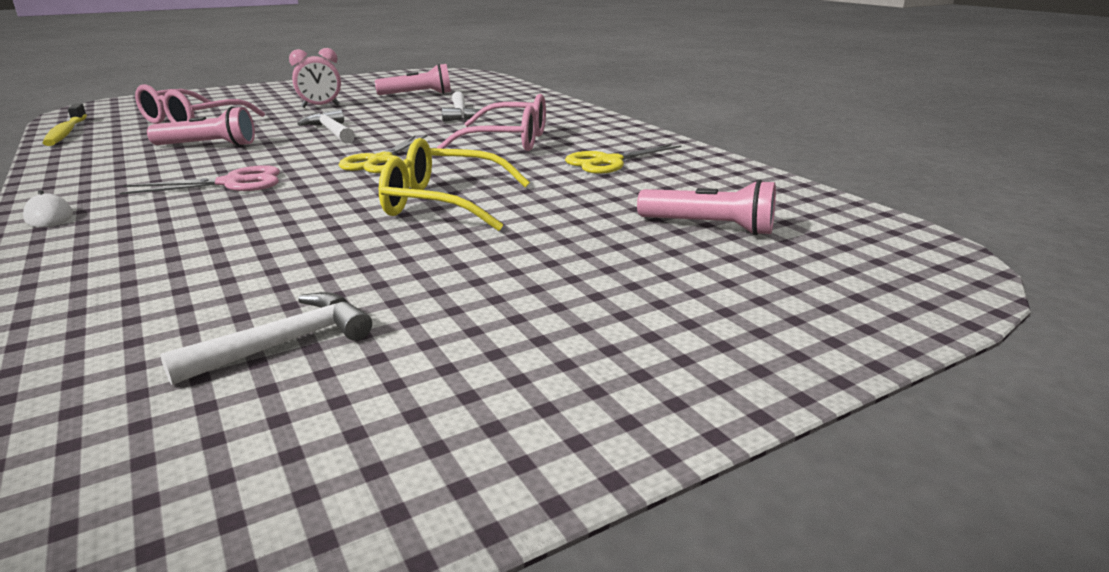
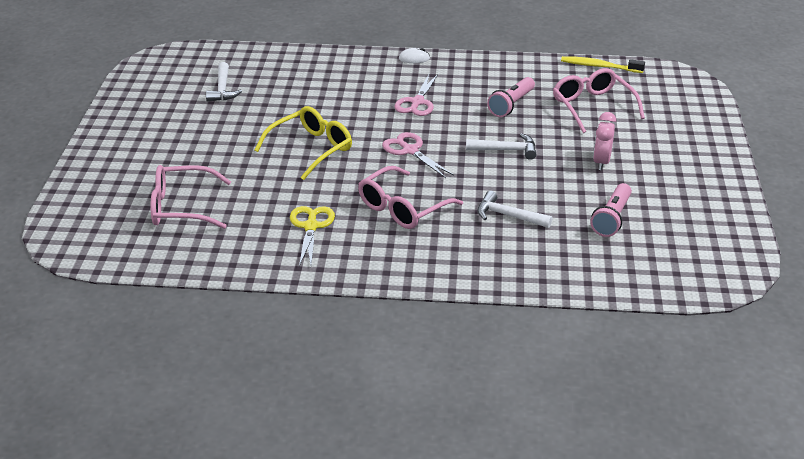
camera: 125 degrees right, 10 degrees up
yellow scissors [339,135,427,173] -> pink scissors [382,132,454,178]
pink flashlight [637,179,776,235] -> pink glasses [150,165,231,229]

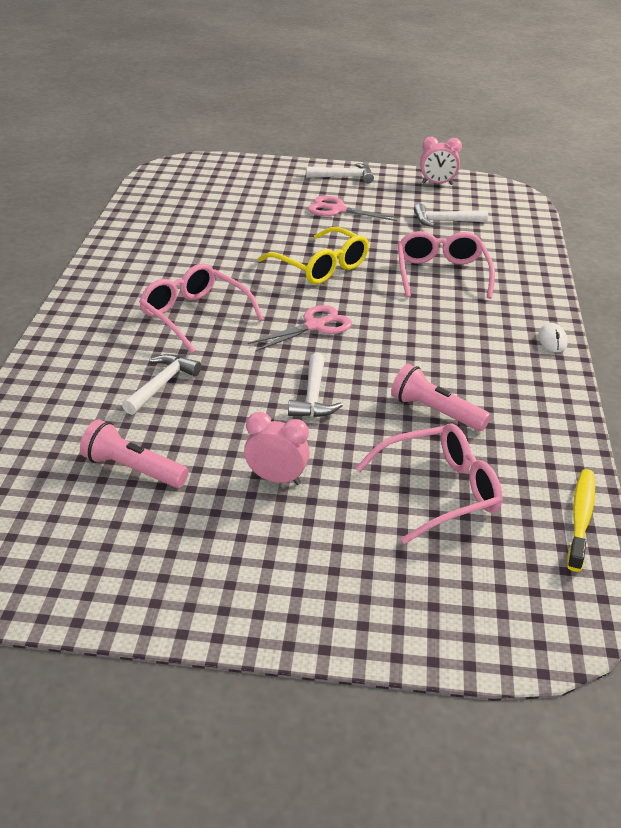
camera: 90 degrees right, 0 degrees up
pink glasses [150,165,231,229] -> pink glasses moved to [398,231,495,299]
yellow scissors [290,206,335,266] -> none
pink scissors [394,74,438,116] -> pink scissors moved to [308,196,400,221]
none -> white hammer [306,163,374,183]
none -> pink clock [420,137,462,185]

